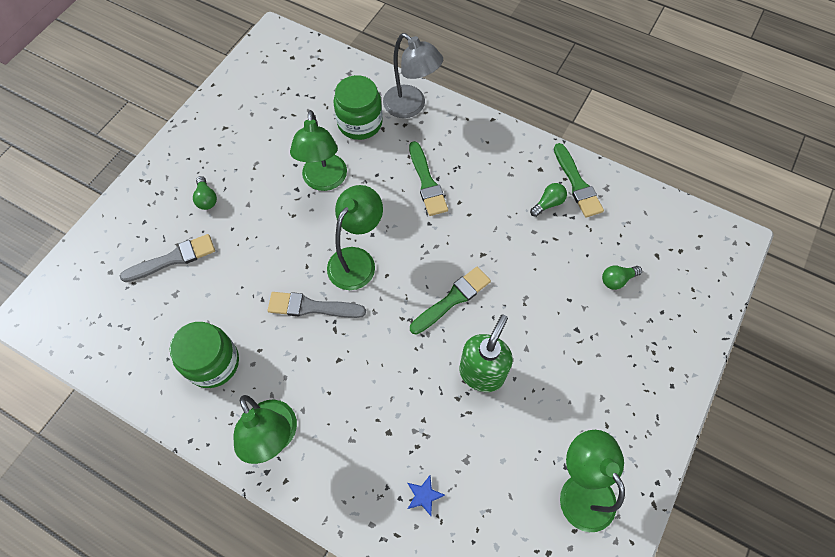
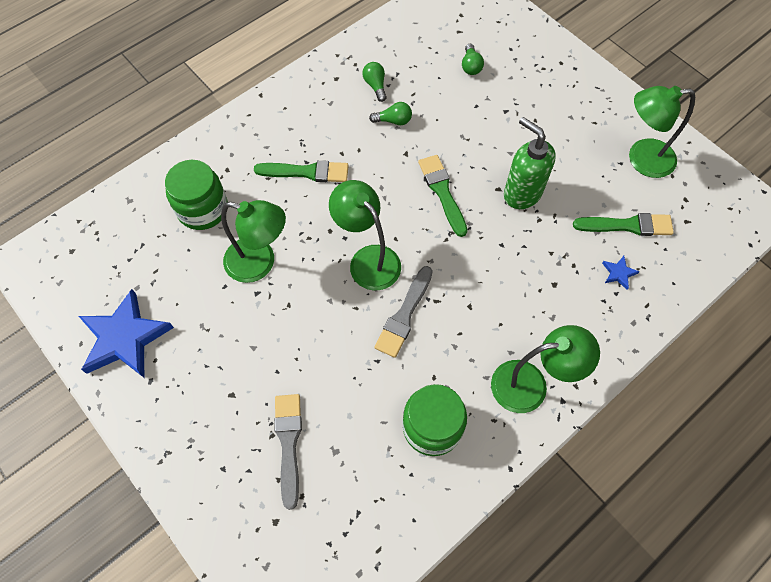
camera: 70 degrees left, 0 degrees up
green light bulb [193,176,217,210] -> green light bulb moved to [369,102,412,125]
grey lamp [383,33,443,118] -> none
green brush [554,143,604,218] -> green brush moved to [573,213,674,236]
none -> blue star [79,289,174,378]

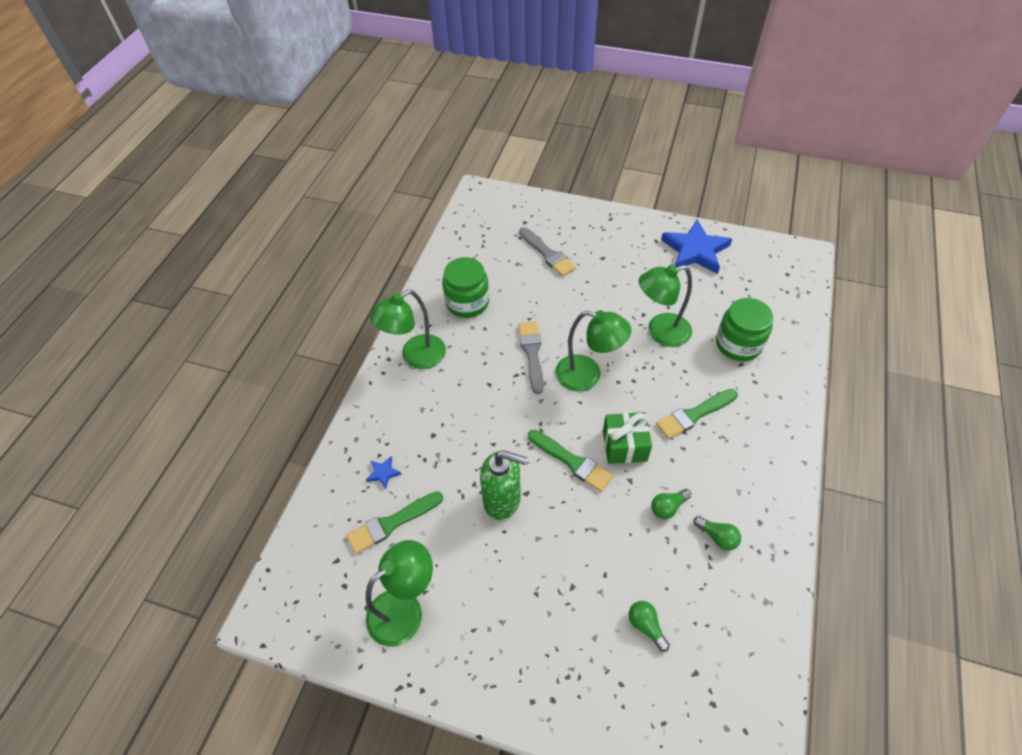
camera: 150 degrees right, 10 degrees down
none -> green gift [603,412,652,464]

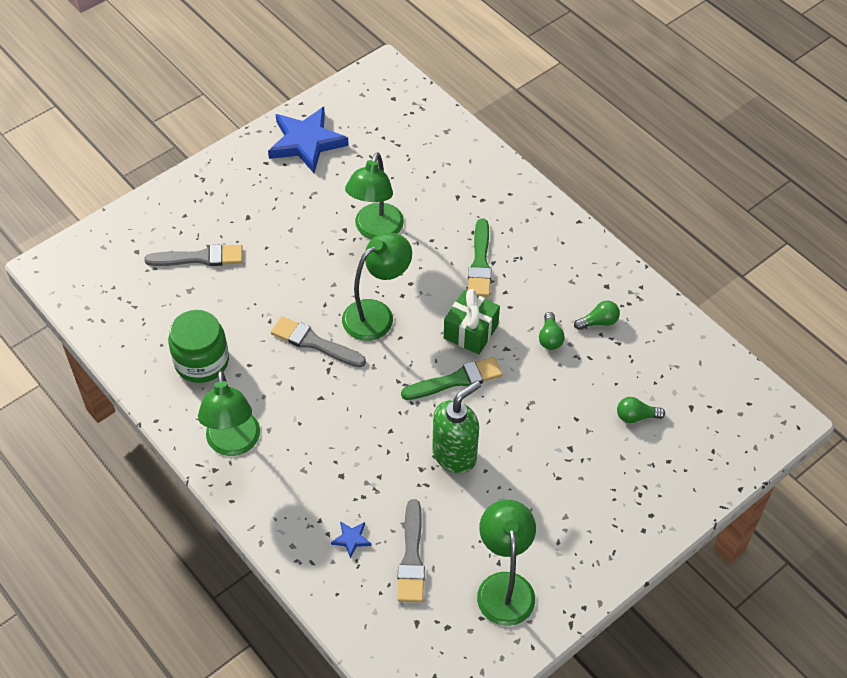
camera: 60 degrees left, 0 degrees up
green brush [346,491,443,554] -> grey brush [397,499,425,603]
green jar [716,298,773,361] -> none

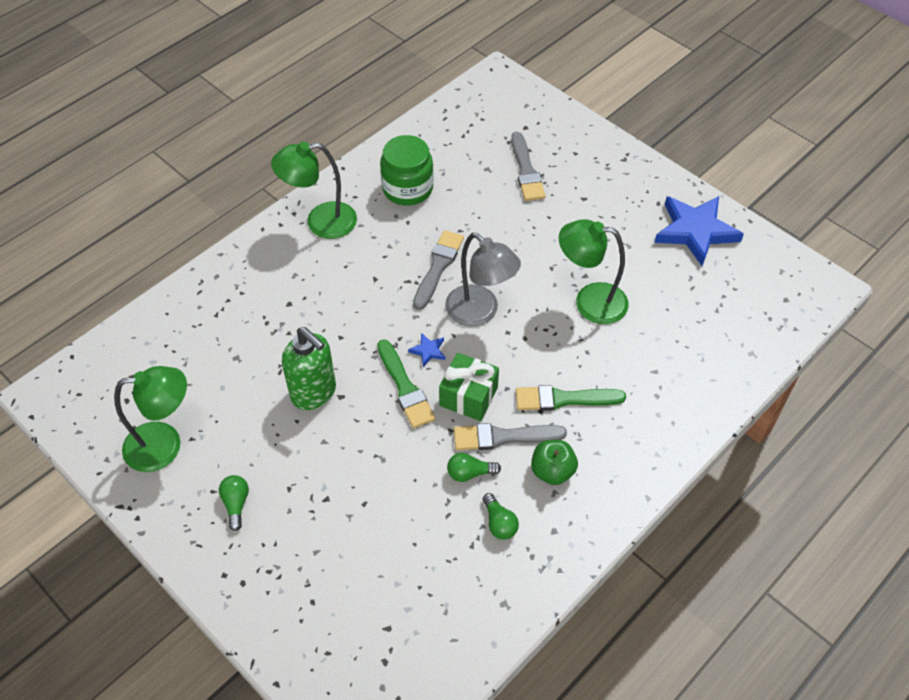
camera: 85 degrees right, 0 degrees up
blue star [331,521,371,559] -> blue star moved to [408,333,445,367]
green lamp [342,233,412,341] -> grey lamp [445,233,521,327]
grey brush [397,499,425,603] -> grey brush moved to [454,423,567,450]
green light bulb [617,397,665,423] -> green light bulb moved to [219,475,249,531]
none -> green apple [531,440,578,485]

